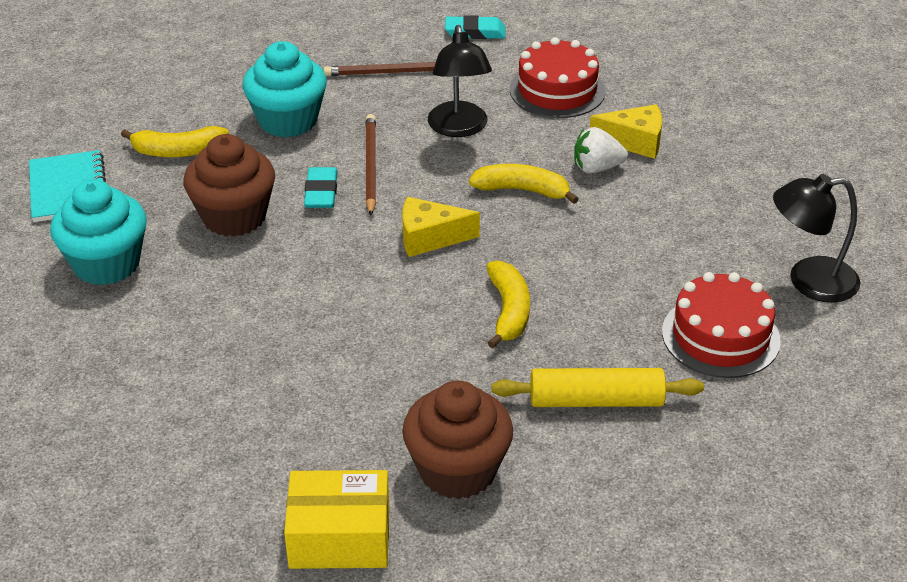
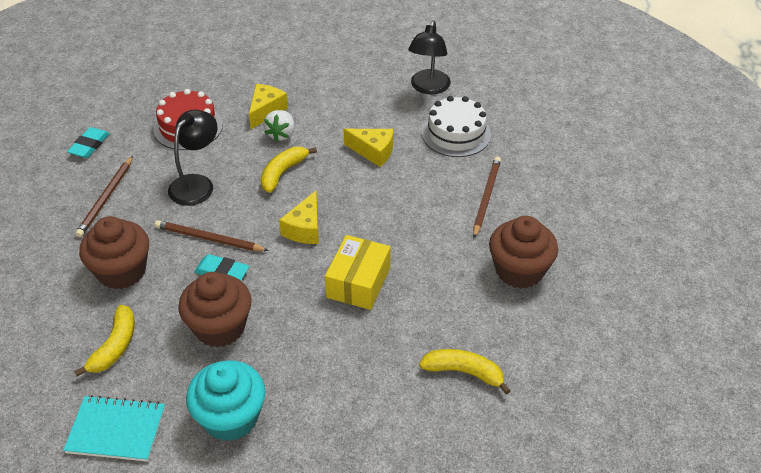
camera: 70 degrees left, 5 degrees up
turquoise cupcake [243,41,327,138] -> brown cupcake [79,216,149,289]
yellow box [284,470,389,569] -> yellow box moved to [325,235,391,310]
black lamp [428,25,492,137] -> black lamp turned 75 degrees counterclockwise [168,110,217,206]
yellow banana [486,261,530,348] -> yellow banana moved to [419,349,511,395]
yellow rolling pin [491,368,704,407] -> brown pencil [473,157,501,238]
red cake [662,272,781,378] -> white cake [422,96,491,157]
none -> yellow cheese [343,129,393,167]

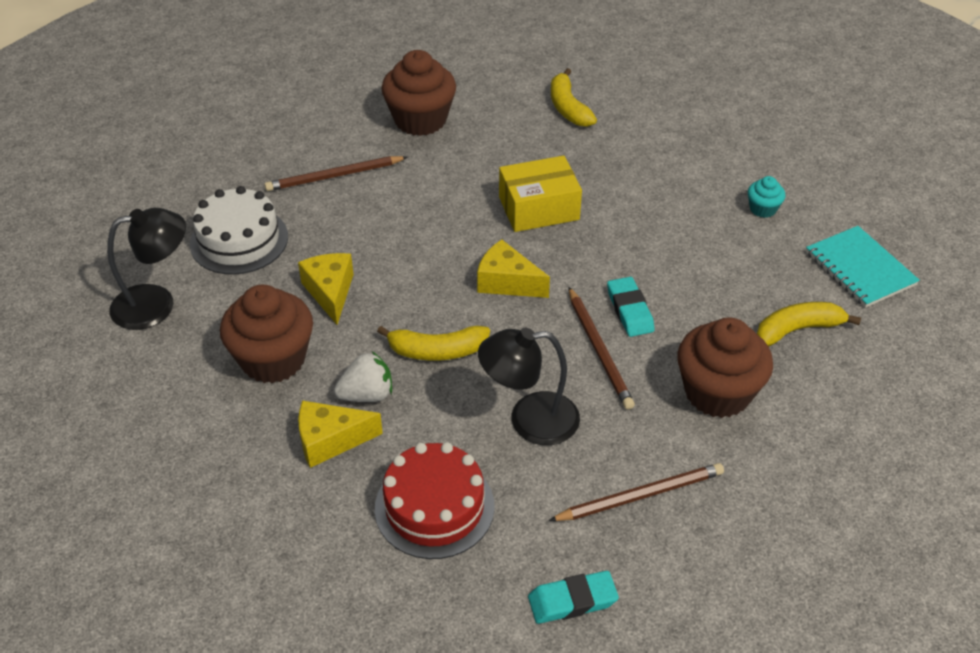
camera: 125 degrees left, 0 degrees up
brown cupcake [178,272,252,347] -> brown cupcake moved to [220,285,313,383]
turquoise cupcake [186,360,266,441] -> turquoise cupcake [748,176,786,218], size x0.47
yellow cheese [279,191,319,244] -> yellow cheese turned 135 degrees counterclockwise [477,240,550,298]

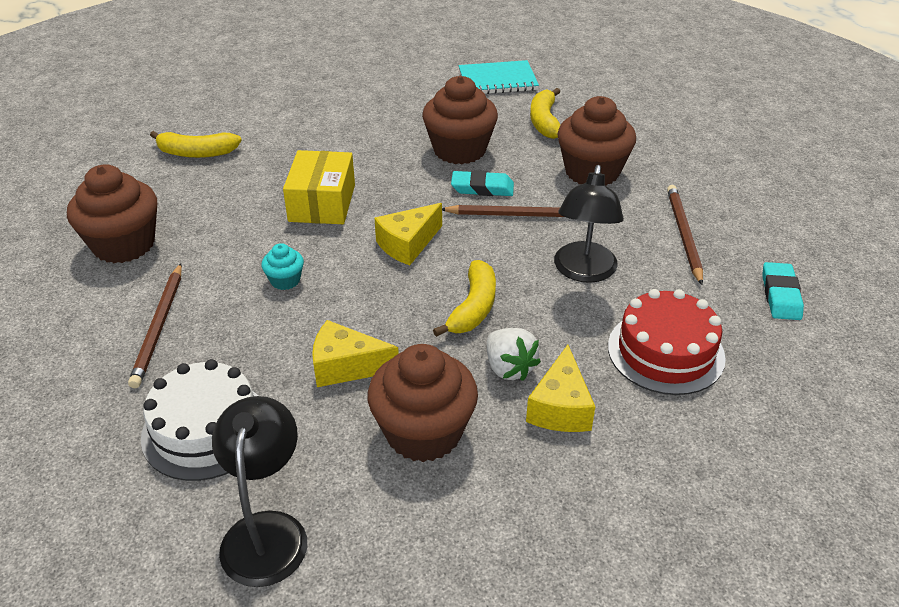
camera: 70 degrees left, 5 degrees down
white strawberry [334,351,392,402] -> white strawberry turned 150 degrees clockwise [487,328,541,381]
turquoise cupcake [748,176,786,218] -> turquoise cupcake moved to [261,243,304,290]
none -> brown cupcake [422,76,498,164]

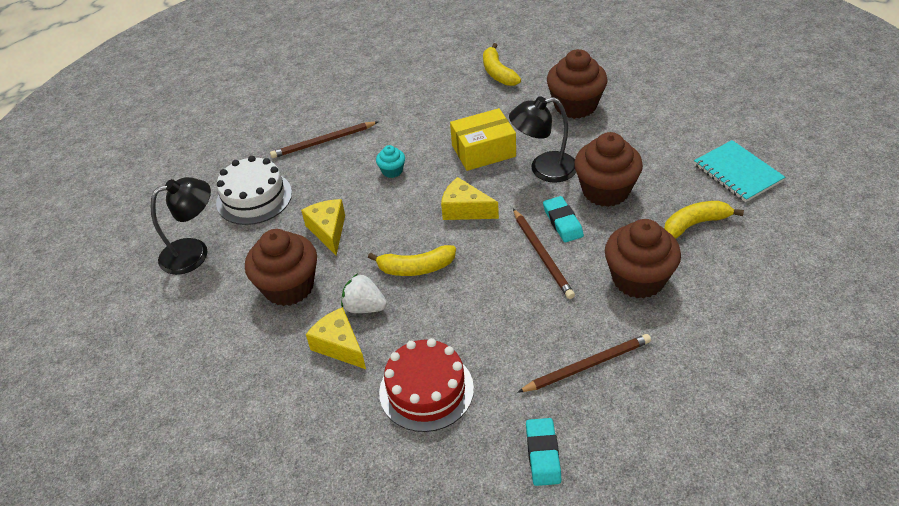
camera: 70 degrees right, 5 degrees up
brown cupcake [67,164,157,263] -> brown cupcake moved to [547,49,608,119]
white strawberry [487,328,541,381] -> white strawberry turned 75 degrees clockwise [341,273,387,313]
yellow cheese [526,345,595,432] -> yellow cheese turned 60 degrees clockwise [306,307,366,369]
black lamp [554,165,624,283] -> black lamp moved to [509,96,576,183]
turquoise eraser [762,262,804,320] -> turquoise eraser turned 75 degrees counterclockwise [526,418,562,486]

